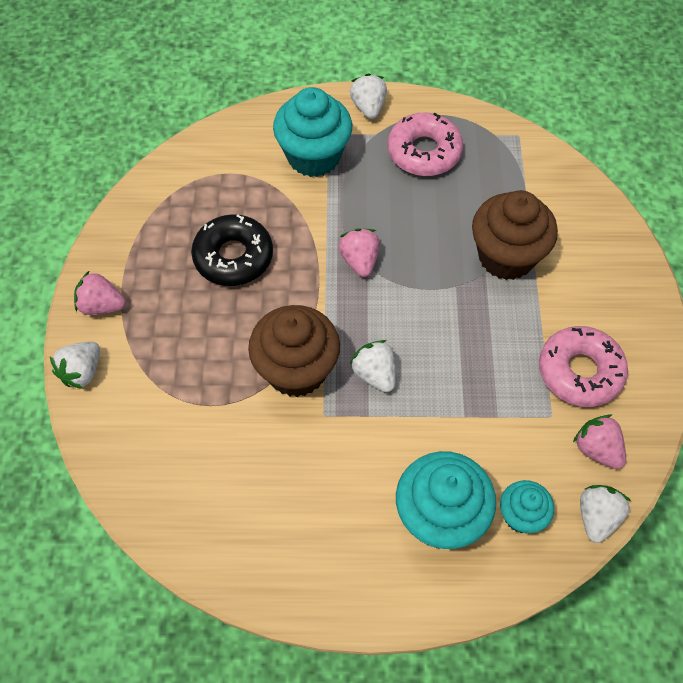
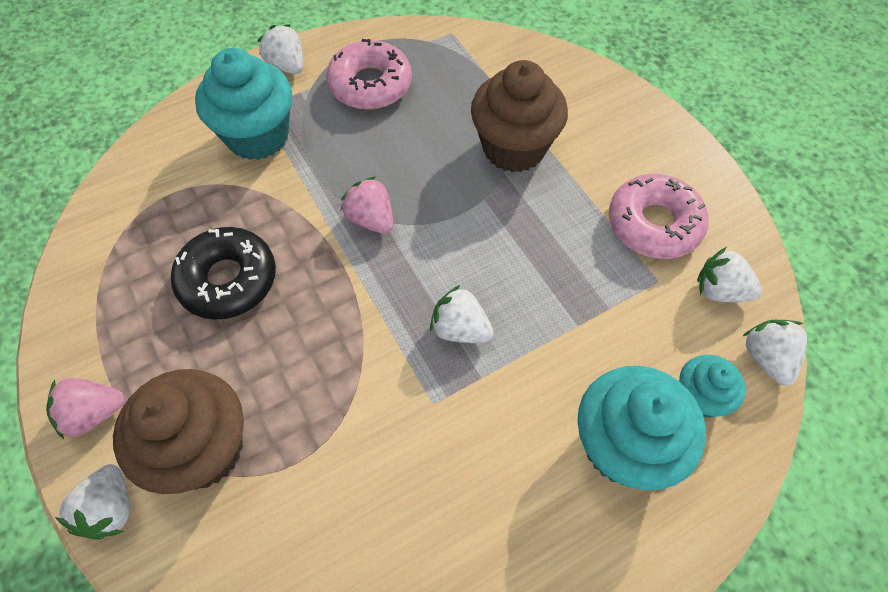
camera: 30 degrees left, 0 degrees up
brown cupcake [248,305,340,397] -> brown cupcake moved to [113,369,244,494]
pink strawberry [573,415,626,469] -> white strawberry [697,247,762,302]

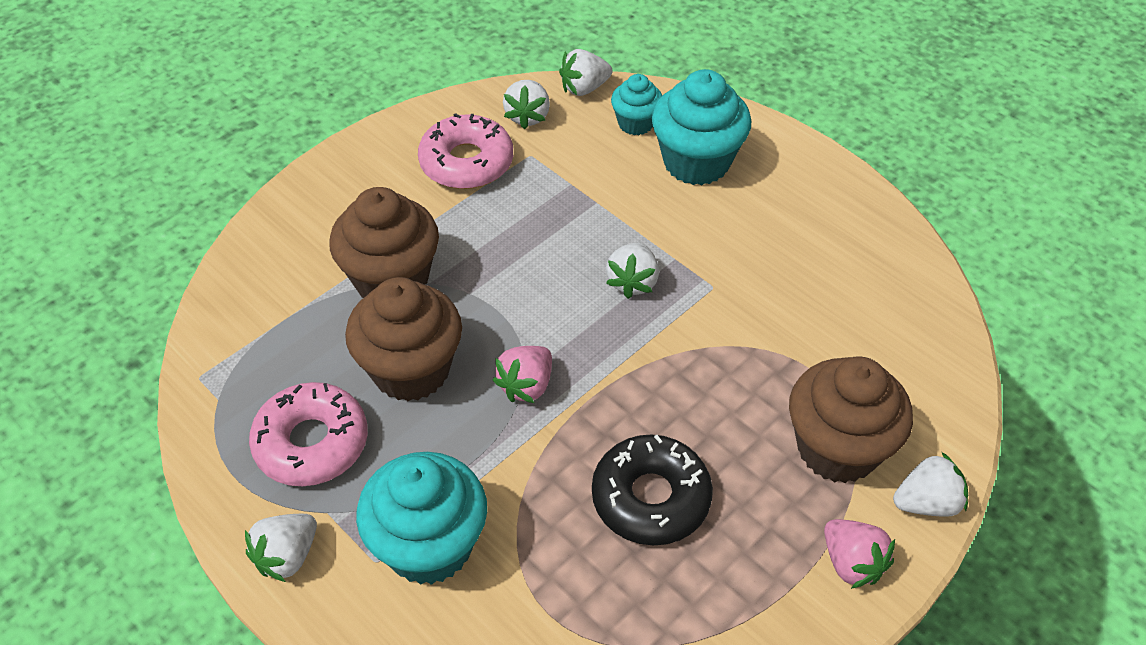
camera: 105 degrees left, 10 degrees down
none -> brown cupcake [345,277,462,401]

